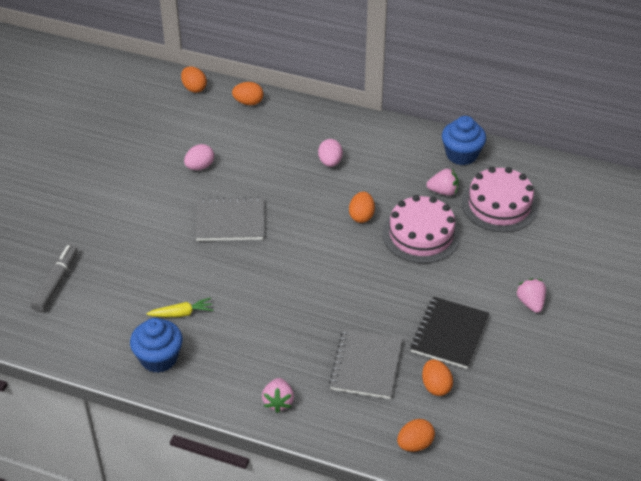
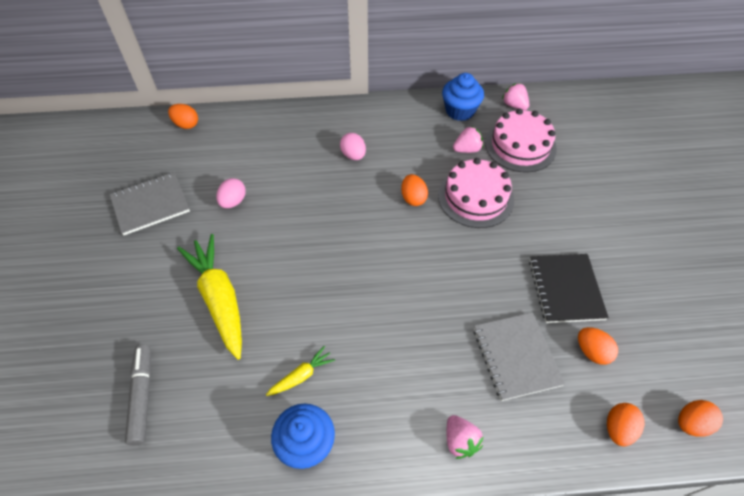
camera: 25 degrees left, 10 degrees up
grey notebook [195,197,264,241] -> grey notebook moved to [110,172,190,235]
orange egg [232,82,263,105] -> orange egg moved to [678,400,723,437]
pink strawberry [516,278,546,313] -> pink strawberry moved to [502,83,529,110]
none -> yellow carrot [177,234,242,360]

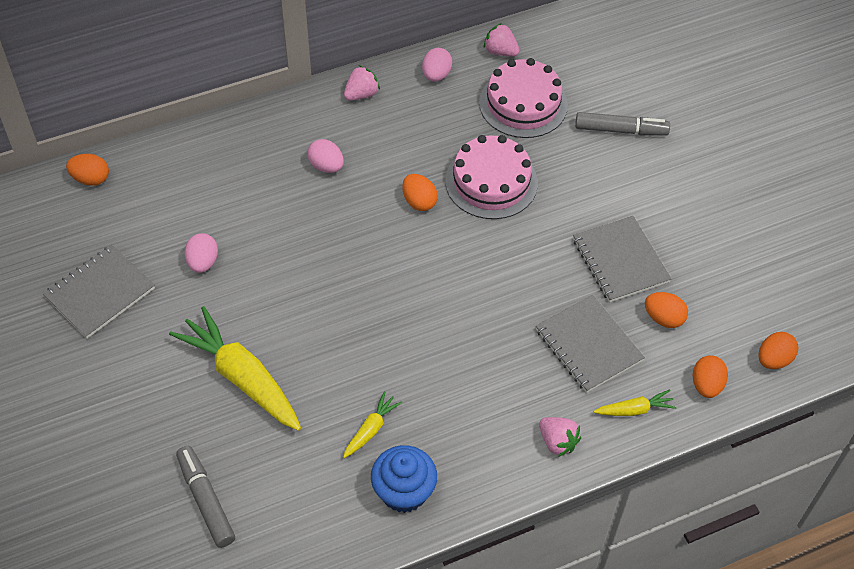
camera: 20 degrees left, 0 degrees up
blue cupcake [442,73,484,121] -> pink egg [422,48,452,82]
pink strawberry [453,126,483,153] -> pink strawberry moved to [344,65,380,101]
black notebook [529,254,609,323] -> grey notebook [573,216,671,302]
none -> grey marker [575,112,670,136]
none -> yellow carrot [593,389,677,416]

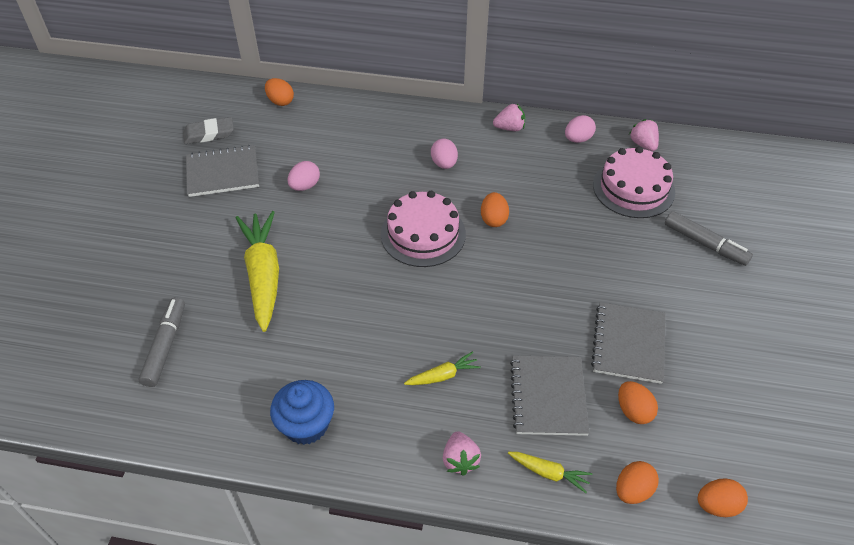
camera: 35 degrees right, 5 degrees down
yellow carrot [343,391,402,458] -> yellow carrot moved to [404,351,481,385]
pink cake [445,135,538,219] -> pink cake moved to [381,191,466,267]
none -> grey eraser [183,117,234,144]

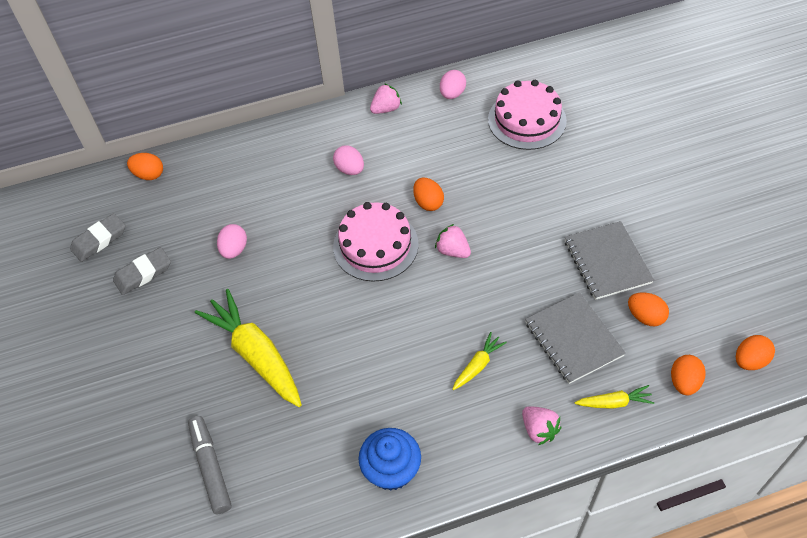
camera: 25 degrees left, 5 degrees up
grey notebook [186,145,259,197] -> grey eraser [113,247,171,295]
pink strawberry [629,119,659,151] -> pink strawberry moved to [435,224,471,258]
grey marker [665,211,753,266] -> none

